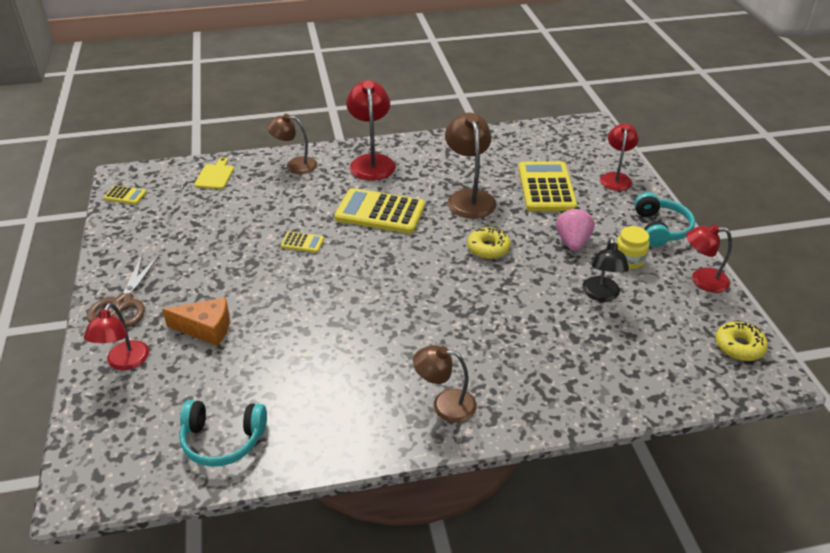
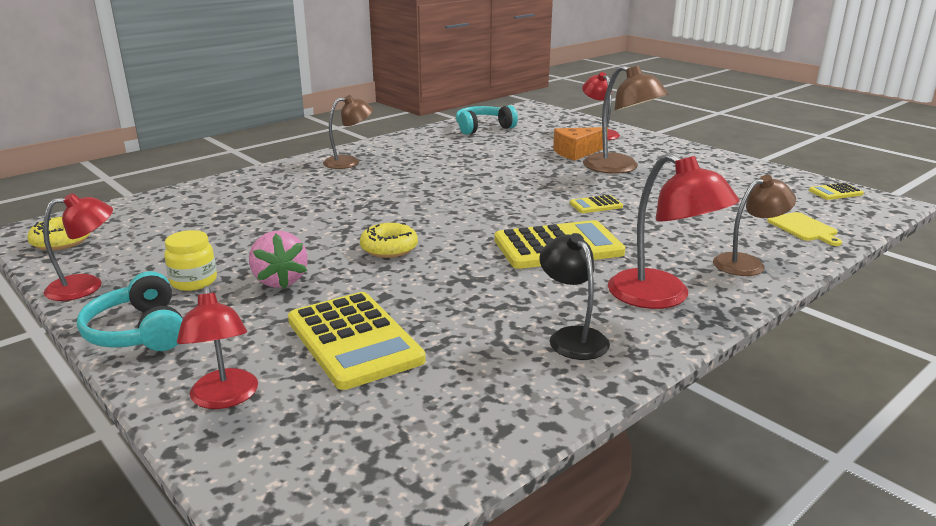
camera: 150 degrees right, 15 degrees down
brown scissors [87,254,160,327] -> none
brown lamp [445,113,497,219] -> brown lamp moved to [583,65,669,174]
black lamp [582,237,629,301] -> black lamp moved to [539,233,610,360]

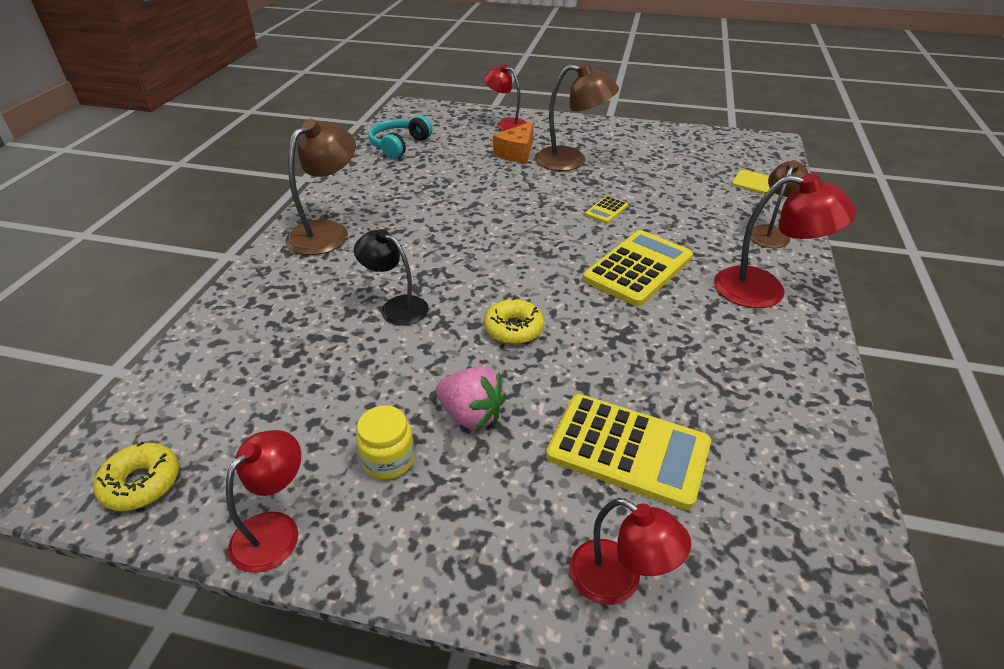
camera: 35 degrees left, 15 degrees up
turquoise headphones [77,271,183,351] -> none
brown lamp [323,95,373,169] -> brown lamp [285,119,356,255], size x1.50
black lamp [539,233,610,360] -> black lamp moved to [354,229,429,326]
yellow calculator [809,183,864,200] -> none

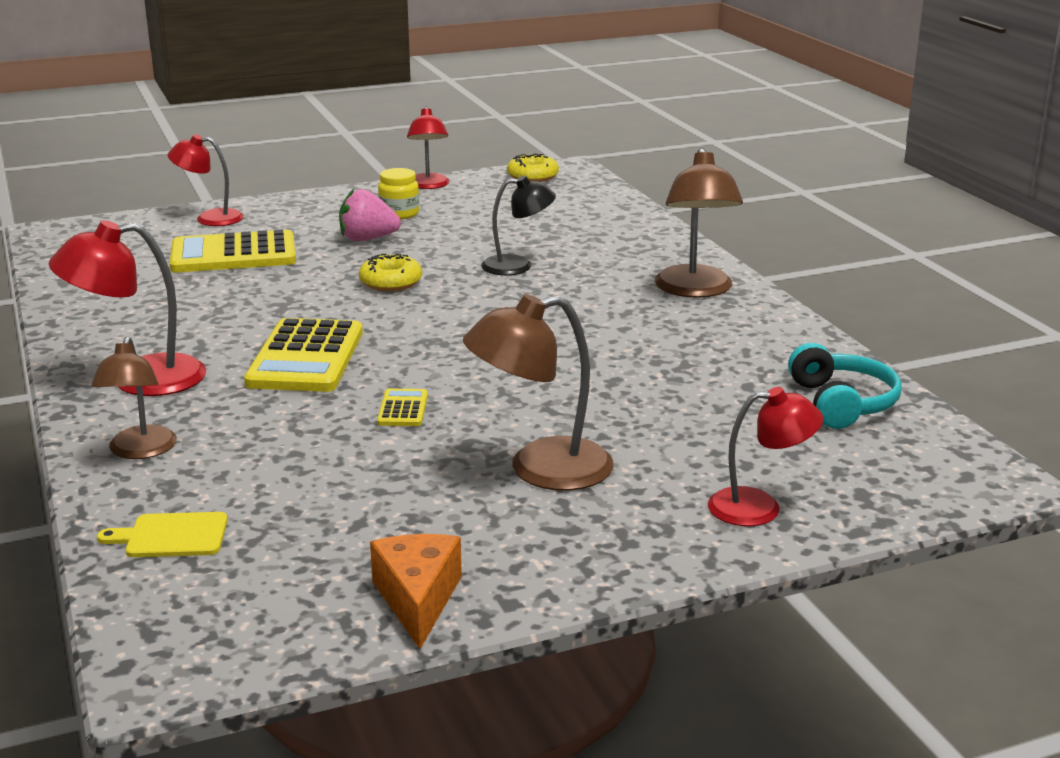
camera: 145 degrees right, 15 degrees down
orange cheese [493,121,534,163] -> orange cheese moved to [370,534,462,649]

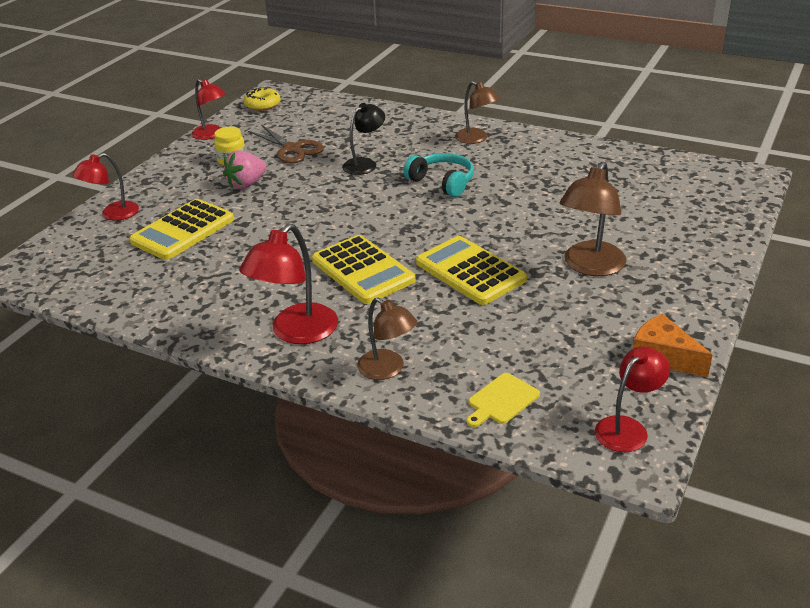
camera: 40 degrees left, 10 degrees up
yellow donut [359,254,422,291] -> none
yellow calculator [377,388,428,426] -> yellow calculator [416,236,527,305], size x2.20
brown lamp [655,148,743,298] -> brown lamp [455,81,500,144], size x0.67
red lamp [708,387,823,526] -> red lamp moved to [595,346,670,452]
turquoise headphones [788,343,902,429] -> turquoise headphones moved to [403,153,474,197]
none -> brown scissors [248,124,324,163]

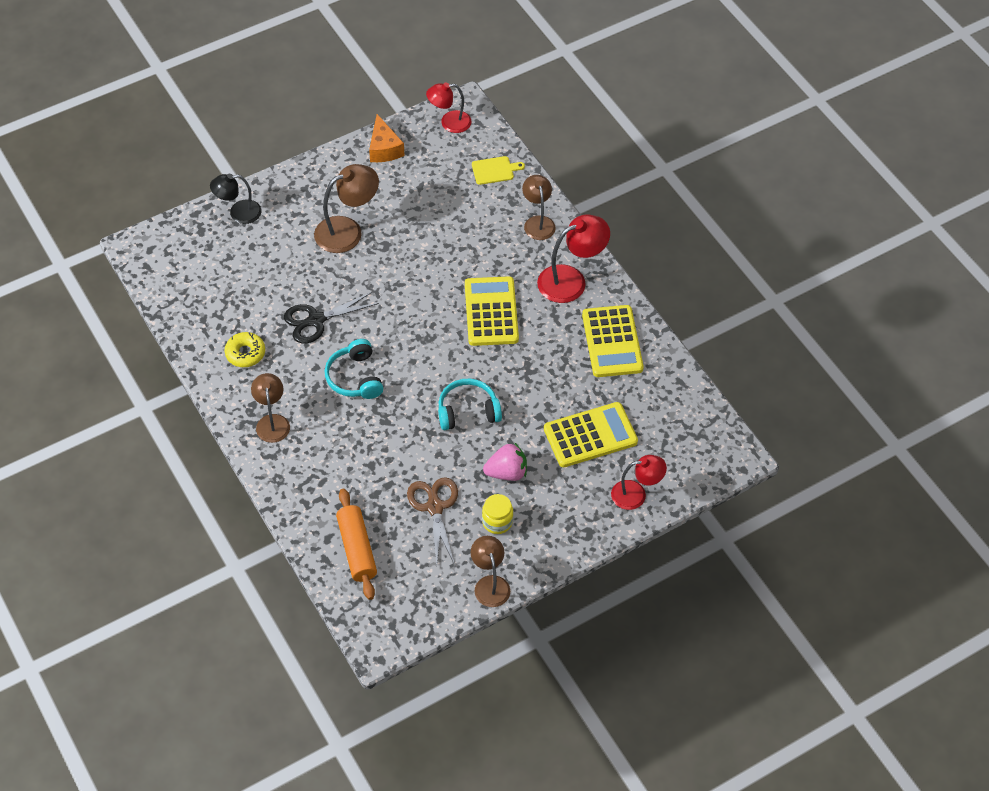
camera: 150 degrees left, 20 degrees up
red lamp [191,79,226,140] -> brown lamp [471,536,510,607]
yellow donut [244,88,281,111] -> yellow donut moved to [225,332,265,367]
black lamp [342,103,385,175] -> black lamp moved to [210,174,262,224]
yellow calculator [416,236,527,305] -> yellow calculator moved to [582,305,644,377]
none -> black scissors [284,292,379,344]
none -> orange rolling pin [336,489,377,600]
none -> turquoise headphones [438,379,502,430]

